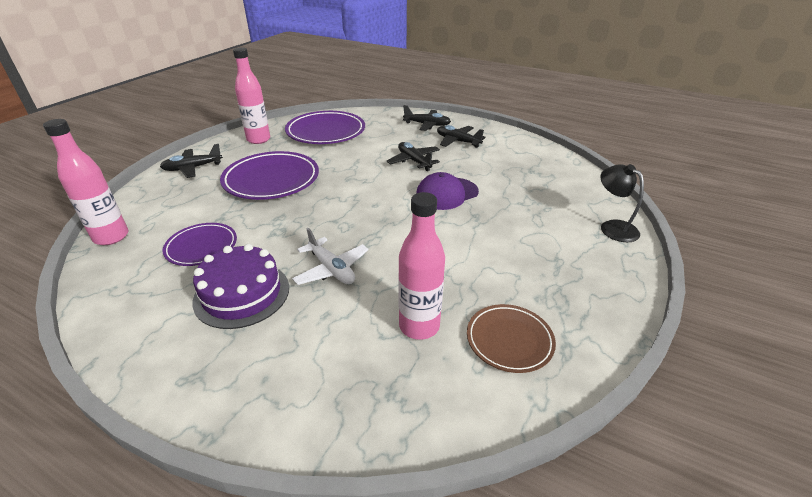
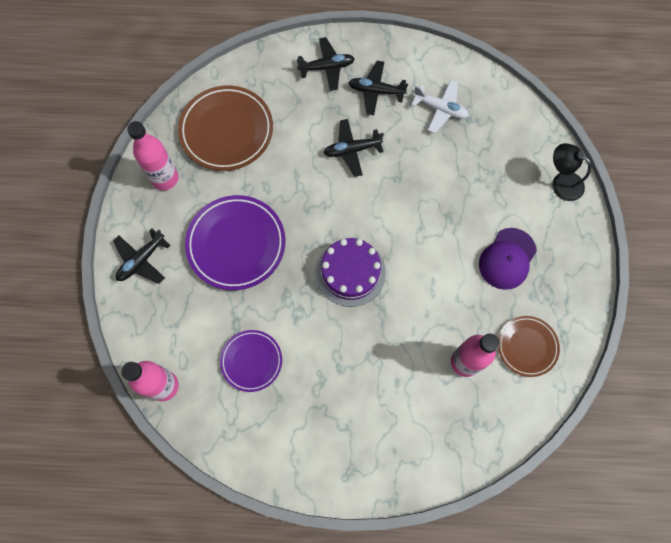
camera: 25 degrees left, 35 degrees up
purple cake [192,244,289,329] -> purple cake moved to [316,238,386,307]
purple plate [285,111,365,144] -> brown plate [178,85,273,171]
white plane [292,228,369,285] -> white plane moved to [411,80,469,133]
black plane [387,142,440,171] -> black plane turned 45 degrees counterclockwise [324,119,384,177]
purple cap [416,172,479,210] -> purple cap moved to [479,228,537,290]

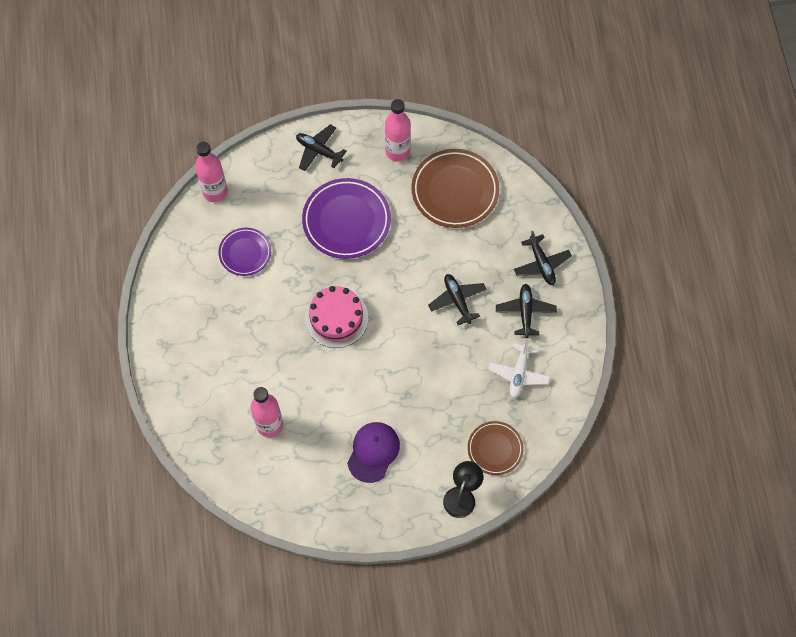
camera: 80 degrees right, 5 degrees down
purple cake [316,238,386,307] -> pink cake [305,286,368,348]
purple cap [479,228,537,290] -> purple cap turned 90 degrees clockwise [347,422,400,483]
brown plate [498,316,560,377] -> brown plate moved to [468,421,523,475]

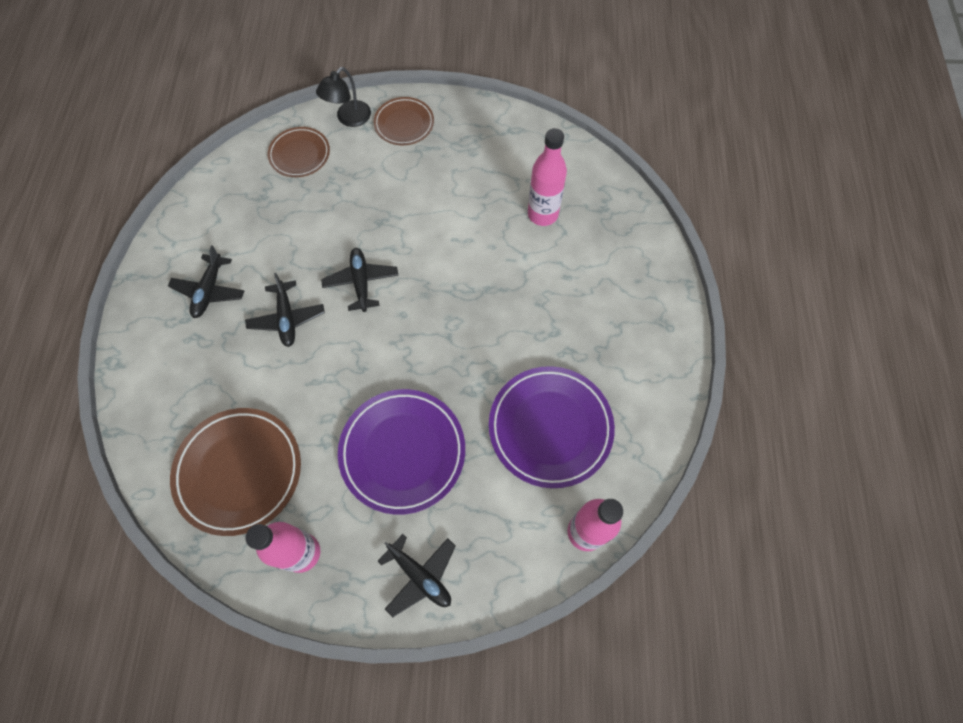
camera: 170 degrees left, 0 degrees up
purple plate [219,228,271,276] -> purple plate [489,366,615,488], size x1.69
pink cake [305,286,368,348] -> none
purple cap [347,422,400,483] -> none
white plane [488,339,550,398] -> none
black plane [514,231,572,285] -> black plane moved to [321,248,398,312]
none -> brown plate [374,97,434,145]

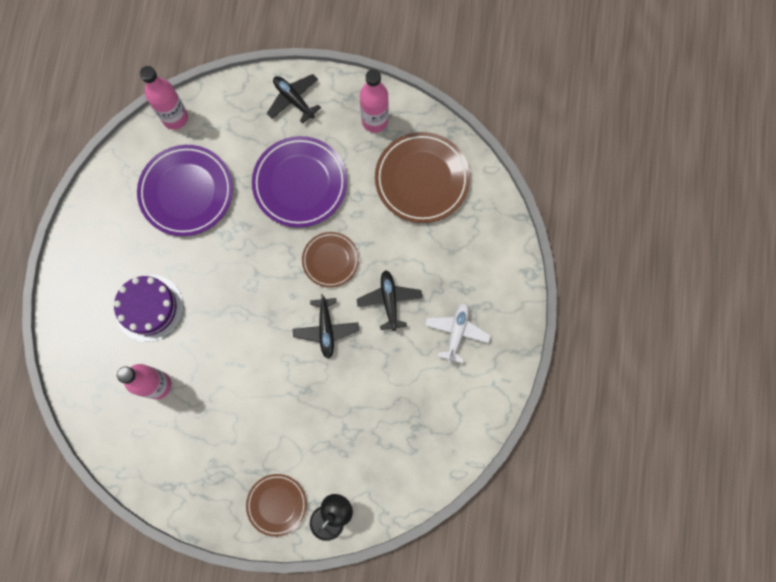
camera: 175 degrees left, 10 degrees up
black plane [168,245,244,318] -> white plane [425,303,491,363]
brown plate [268,127,330,177] -> brown plate moved to [302,232,359,288]
none -> purple cake [114,275,183,342]

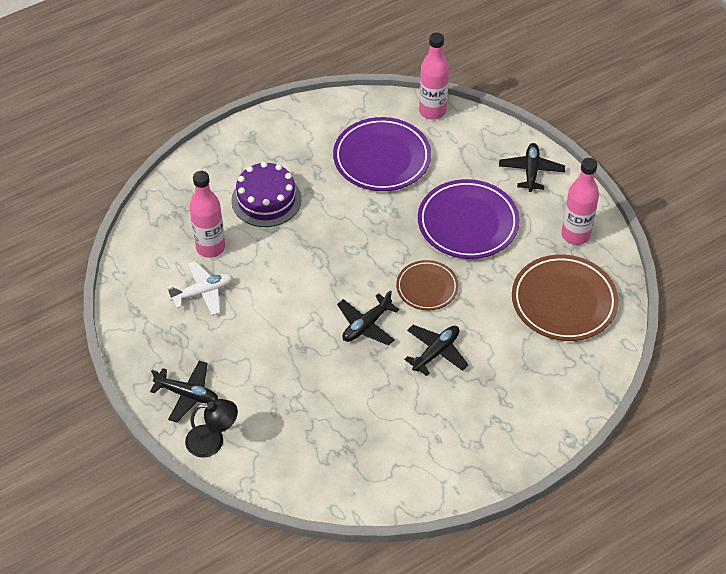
camera: 50 degrees right, 25 degrees down
brown plate [246,474,307,537] -> black plane [150,361,218,423]
white plane [425,303,491,363] -> white plane moved to [168,261,233,316]

